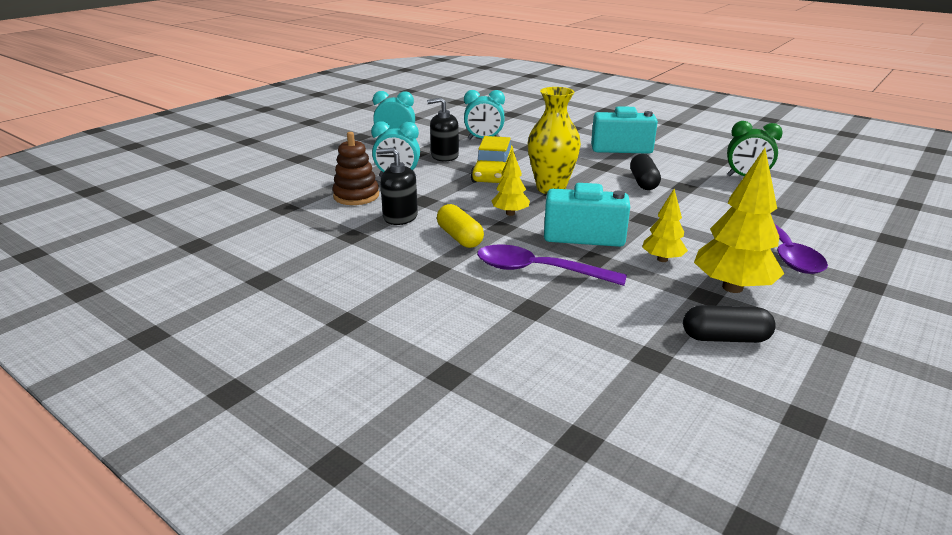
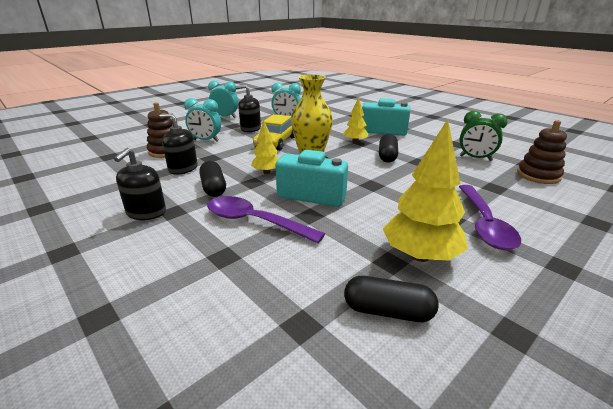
camera: 10 degrees right, 0 degrees up
yellow capsule [437,204,484,248] -> black capsule [199,161,226,197]
yellow tree [642,189,688,262] -> yellow tree moved to [343,97,368,143]
none -> black soap dispenser [114,148,166,220]
none -> brown stacking toy [517,120,567,184]

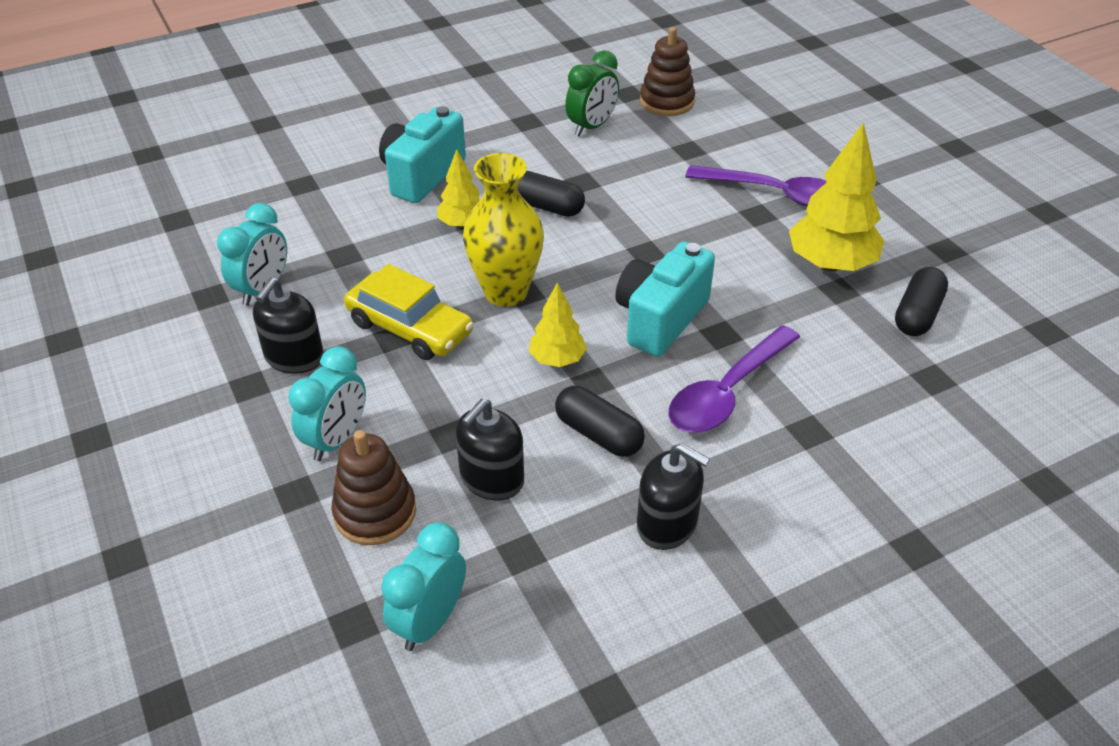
camera: 75 degrees left, 15 degrees up
black capsule [199,161,226,197] -> black capsule turned 45 degrees clockwise [555,386,645,457]
turquoise clock [208,81,239,118] -> turquoise clock moved to [381,522,466,651]

